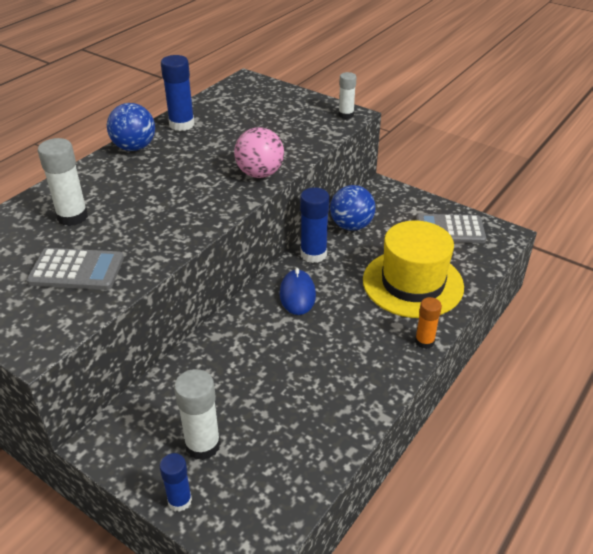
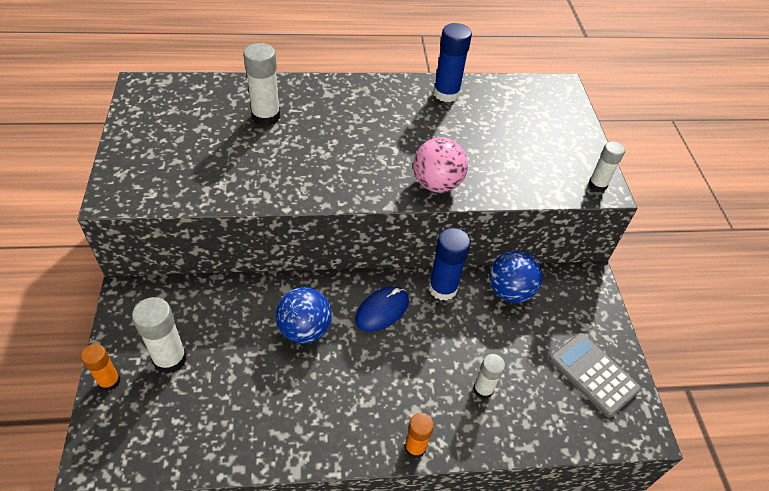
camera: 45 degrees right, 10 degrees up
grey calculator [26,248,124,290] -> none
blue ball [107,103,155,151] -> blue ball moved to [275,287,332,344]
blue glue stick [160,453,192,512] -> orange glue stick [81,344,121,391]
yellow hat [363,221,464,318] -> white glue stick [473,354,505,399]

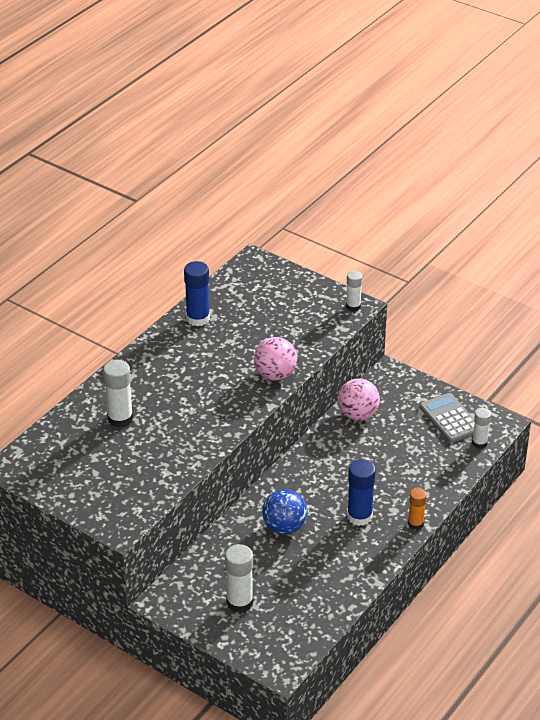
camera: 45 degrees left, 10 degrees down
orange glue stick [81,344,121,391] -> none
blue mouse [355,286,409,332] -> none
blue glue stick [429,228,471,301] -> blue glue stick moved to [347,459,376,526]
white glue stick [473,354,505,399] -> white glue stick moved to [472,408,491,449]
blue ball [489,251,543,303] -> pink ball [338,378,380,421]
grey calculator [549,333,641,417] -> grey calculator turned 60 degrees clockwise [420,393,475,443]

